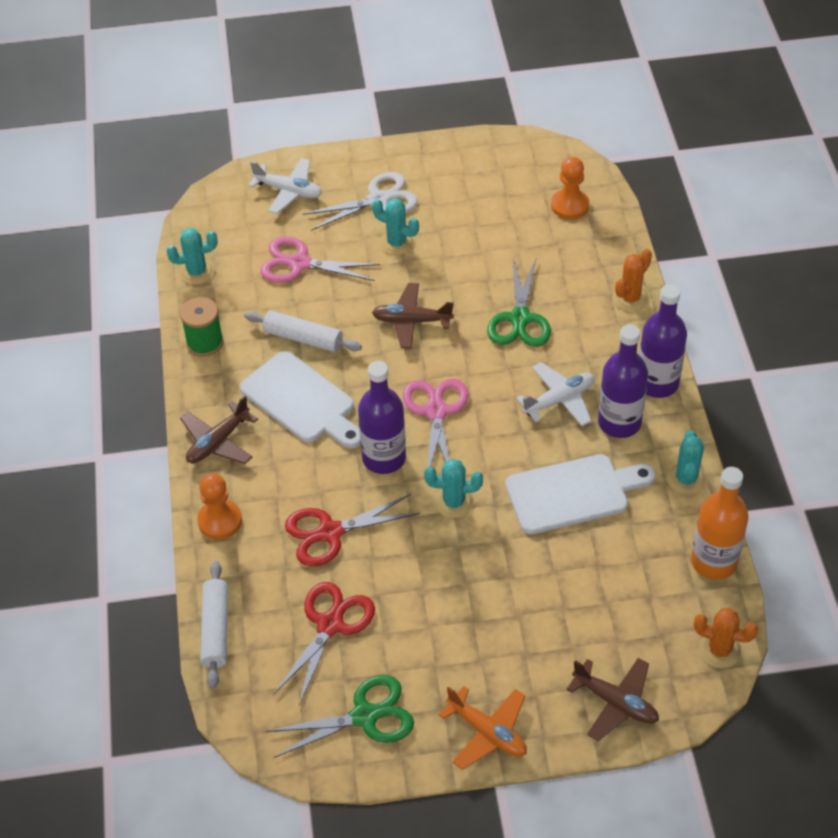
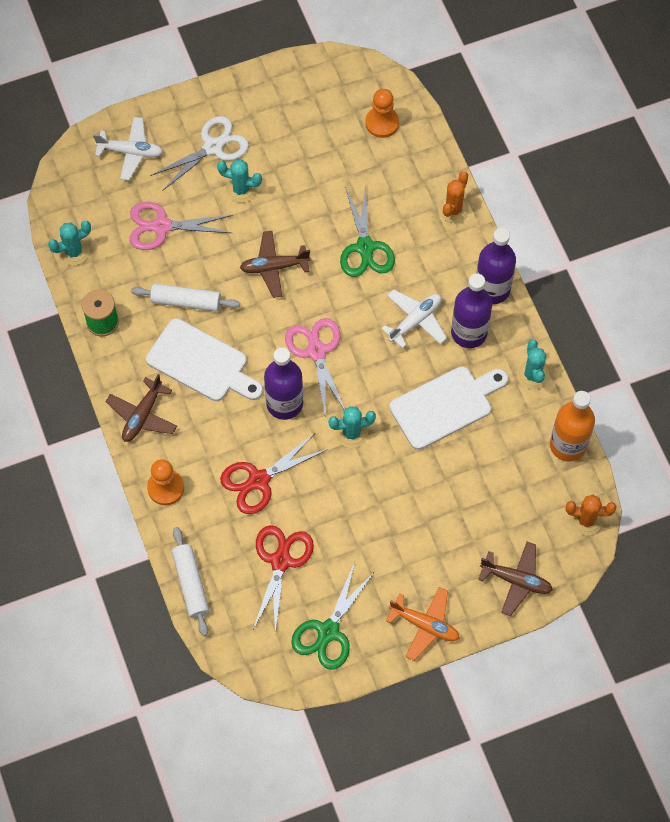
camera: 15 degrees left, 15 degrees up
green scissors [266,675,414,758] -> green scissors turned 150 degrees clockwise [291,562,375,670]

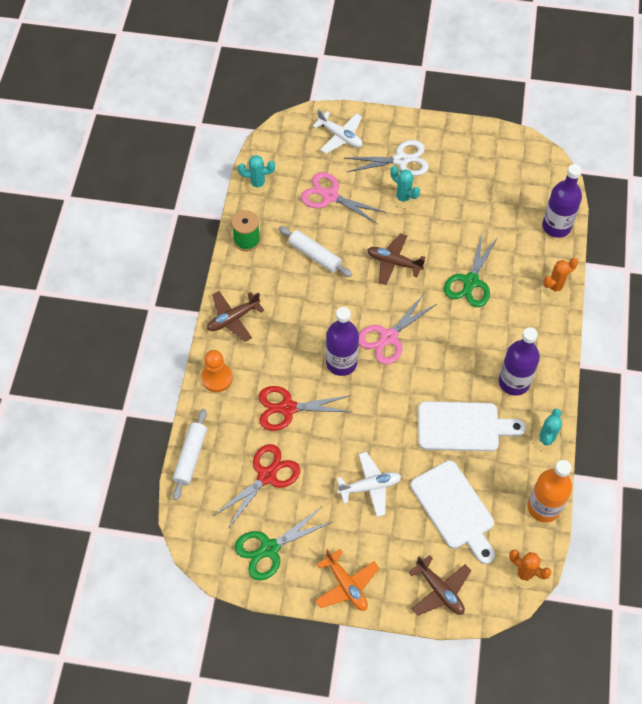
camera: 30 degrees right, 5 degrees down
white cutting board [146,318,263,401] -> white cutting board moved to [410,460,495,564]
pink scissors [285,318,345,413] -> pink scissors turned 150 degrees counterclockwise [359,294,438,365]
turquoise cactus [328,406,376,448] -> none
orange pawn [365,89,399,138] -> none
white plane [381,290,447,348] -> white plane moved to [337,452,401,517]
purple bottle [476,228,516,304] -> purple bottle moved to [542,164,582,238]

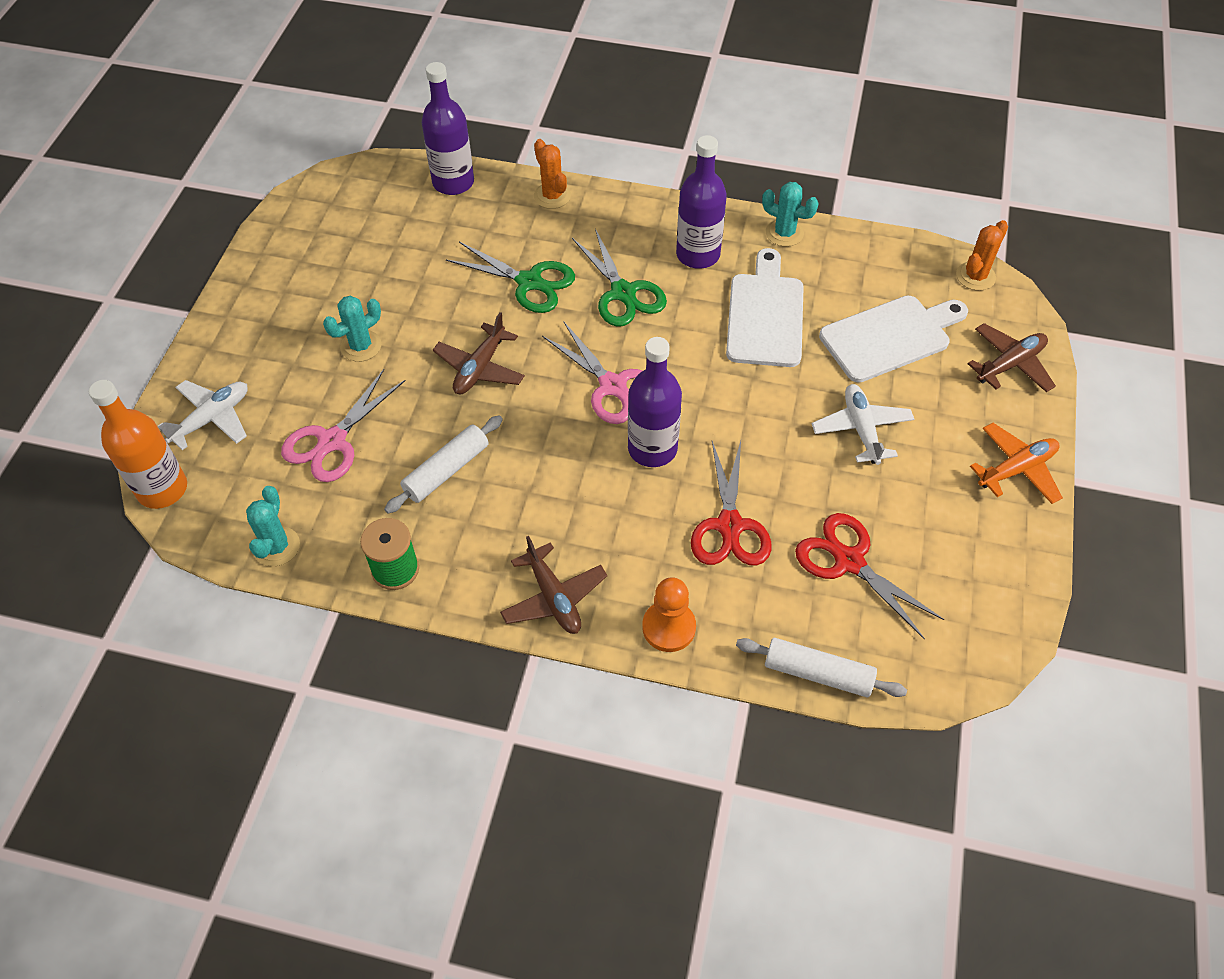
camera: 85 degrees left, 5 degrees down
green scissors [235,507,332,581] -> green scissors moved to [572,229,667,326]
white scissors [346,140,429,176] -> none
orange bottle [527,460,572,523] -> orange bottle moved to [89,380,187,509]

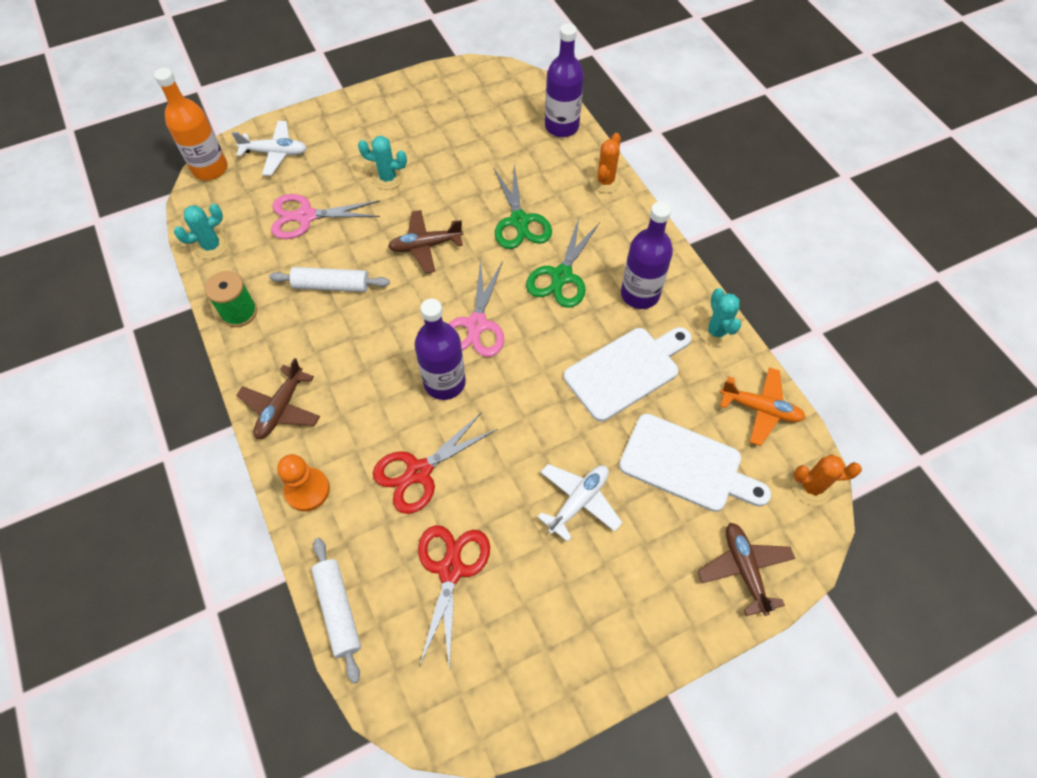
camera: 50 degrees right, 5 degrees up
brown plane [968,323,1056,393] -> brown plane turned 120 degrees counterclockwise [697,523,795,616]
orange plane [970,423,1063,504] -> orange plane moved to [720,367,806,446]

